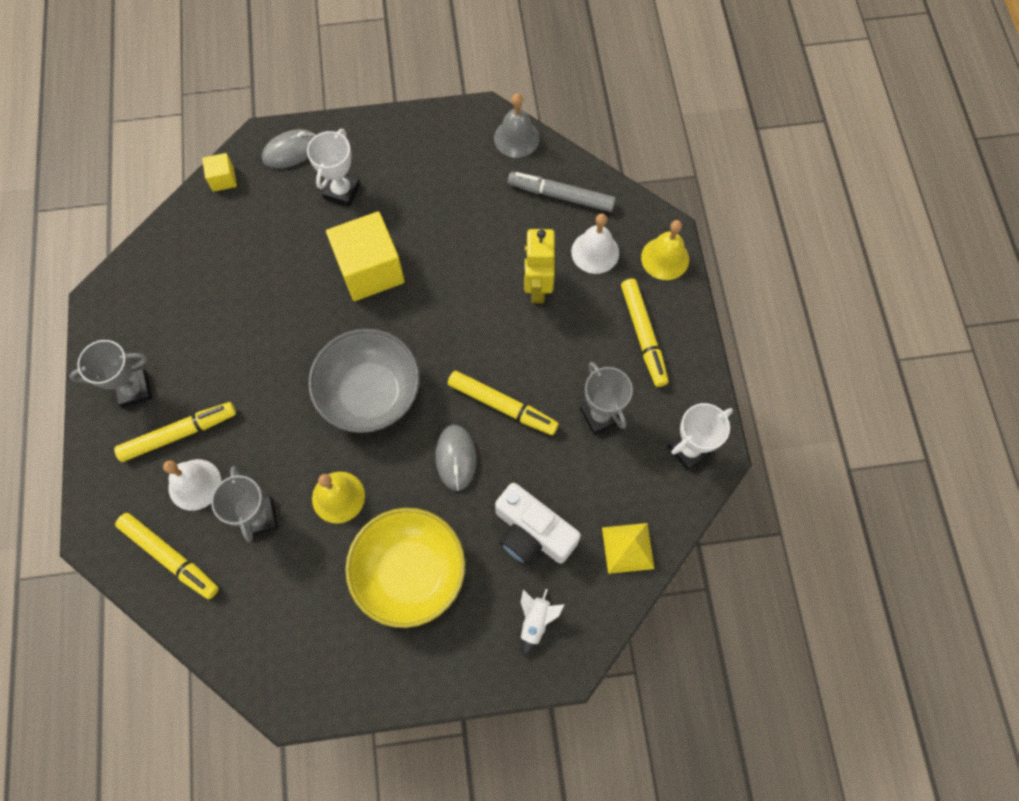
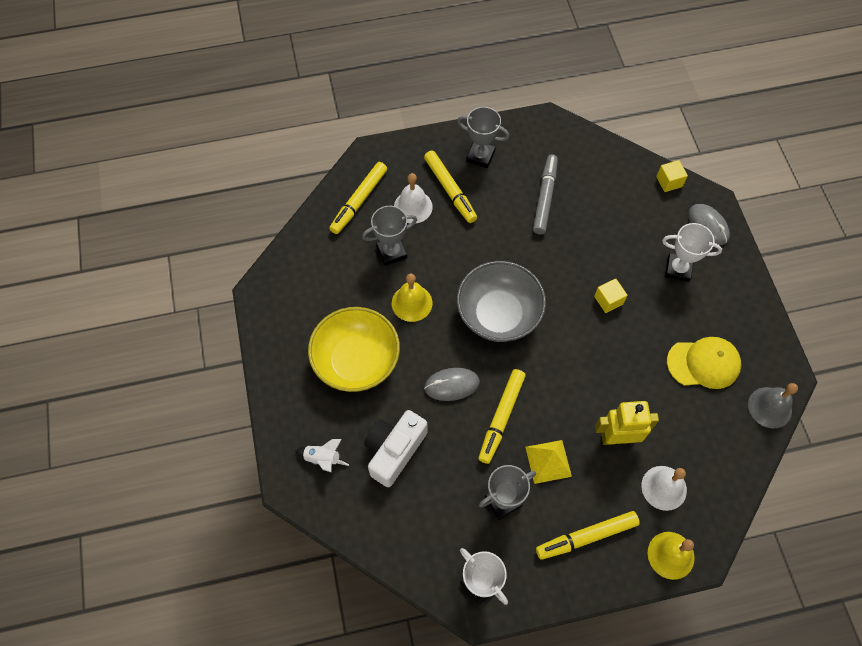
camera: 85 degrees right, 5 degrees down
grey trophy [69,340,153,408] -> grey trophy turned 45 degrees counterclockwise [457,107,509,168]
yellow cube [326,211,405,301] -> yellow cube [594,278,628,313], size x0.46
grey marker [508,172,616,212] -> grey marker moved to [533,155,558,234]
yellow pyramid [602,523,655,574] -> yellow pyramid moved to [525,440,572,484]
none -> yellow cap [667,337,741,389]

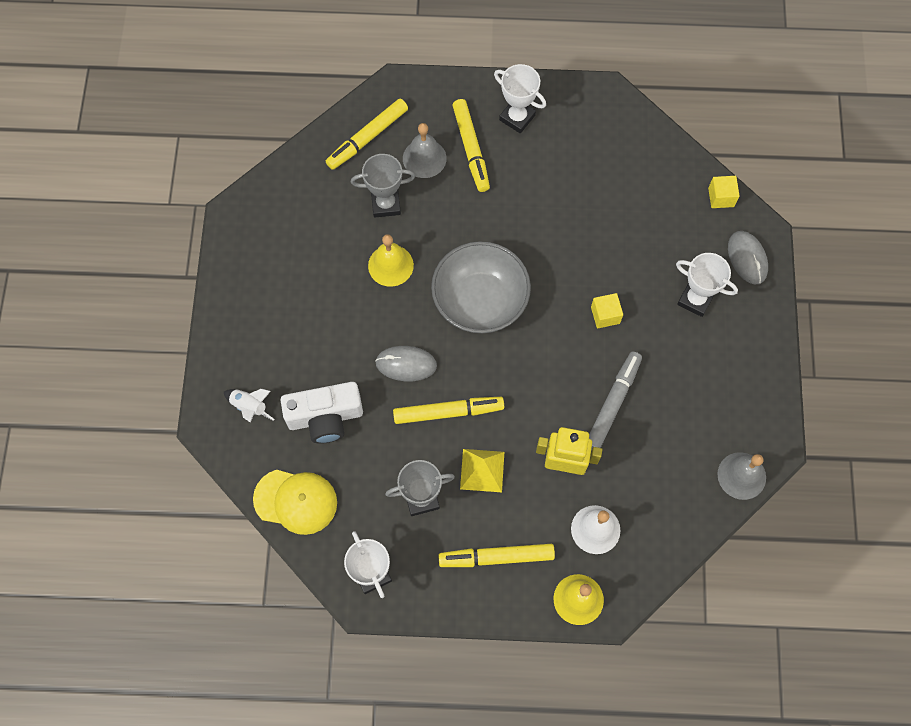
camera: 15 degrees right, 5 degrees up
yellow bowl [308,307,400,392] -> none
white camera [364,410,428,487] -> white camera turned 150 degrees counterclockwise [280,382,363,444]
white bell [394,173,433,223] -> grey bell [403,123,447,178]
grey trophy [457,107,509,168] -> white trophy [494,64,546,133]
yellow marker [479,369,526,464] -> yellow marker turned 135 degrees counterclockwise [393,397,504,424]
grey marker [533,155,558,234] -> grey marker moved to [589,352,642,450]
yellow cap [667,337,741,389] -> yellow cap moved to [253,470,337,535]

